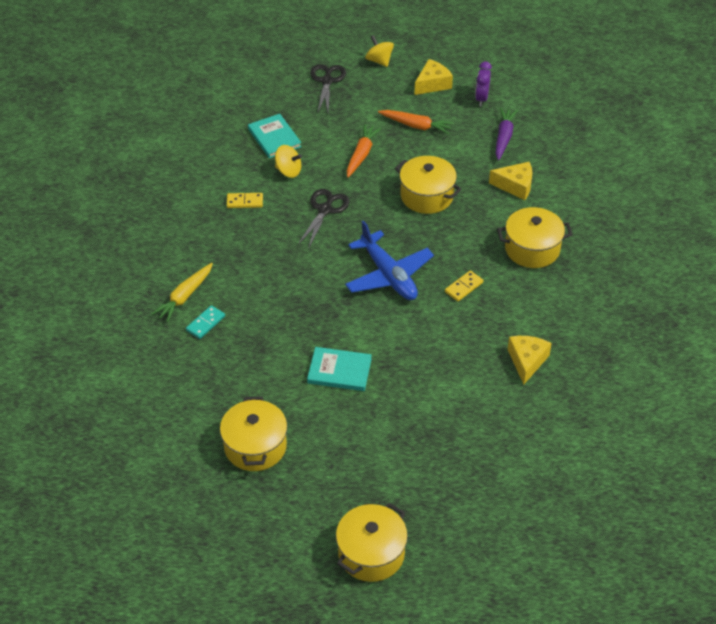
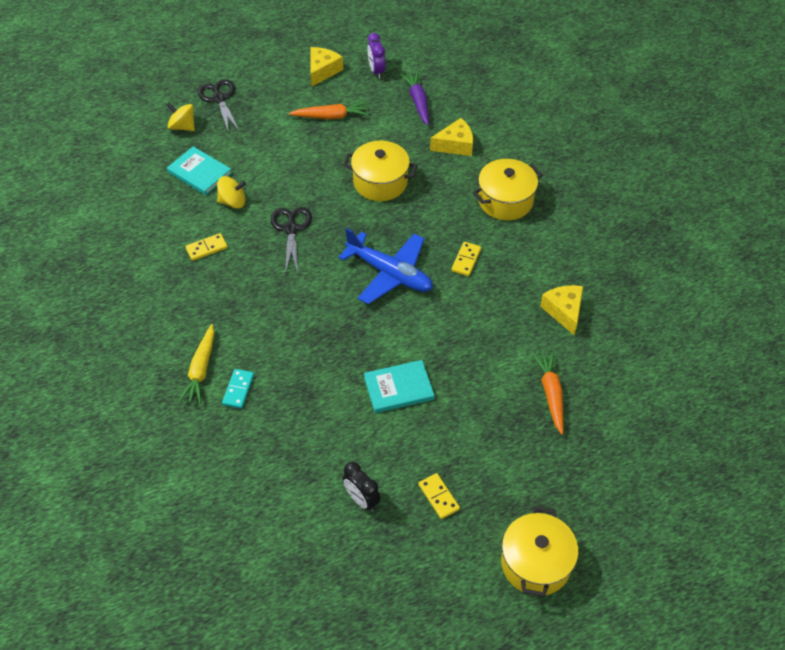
camera: 25 degrees left, 5 degrees up
yellow pot [220,396,287,471] -> black clock [343,462,381,512]
orange carrot [347,124,381,178] -> orange carrot moved to [532,351,564,435]
yellow spinning top [365,35,394,67] -> yellow spinning top moved to [167,103,195,131]
none -> yellow domino [418,473,460,519]

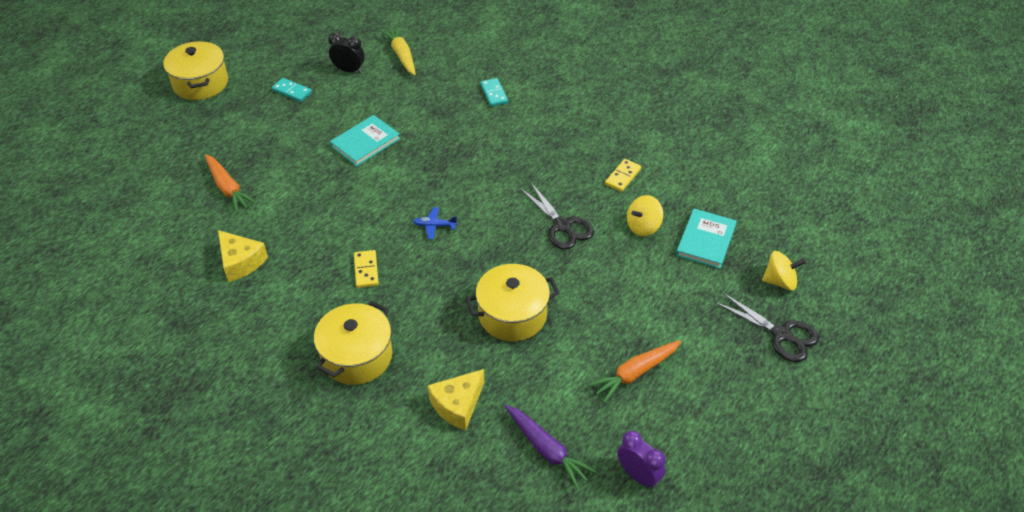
camera: 150 degrees right, 5 degrees down
turquoise book [167,146,232,195] -> turquoise book turned 75 degrees counterclockwise [676,209,737,269]
yellow carrot [179,324,214,404] -> yellow carrot moved to [380,26,416,76]
yellow cheese [310,47,343,86] -> none
blue plane [338,228,433,304] -> blue plane [413,207,457,239], size x0.40
yellow domino [418,473,460,519] -> turquoise domino [272,78,312,102]

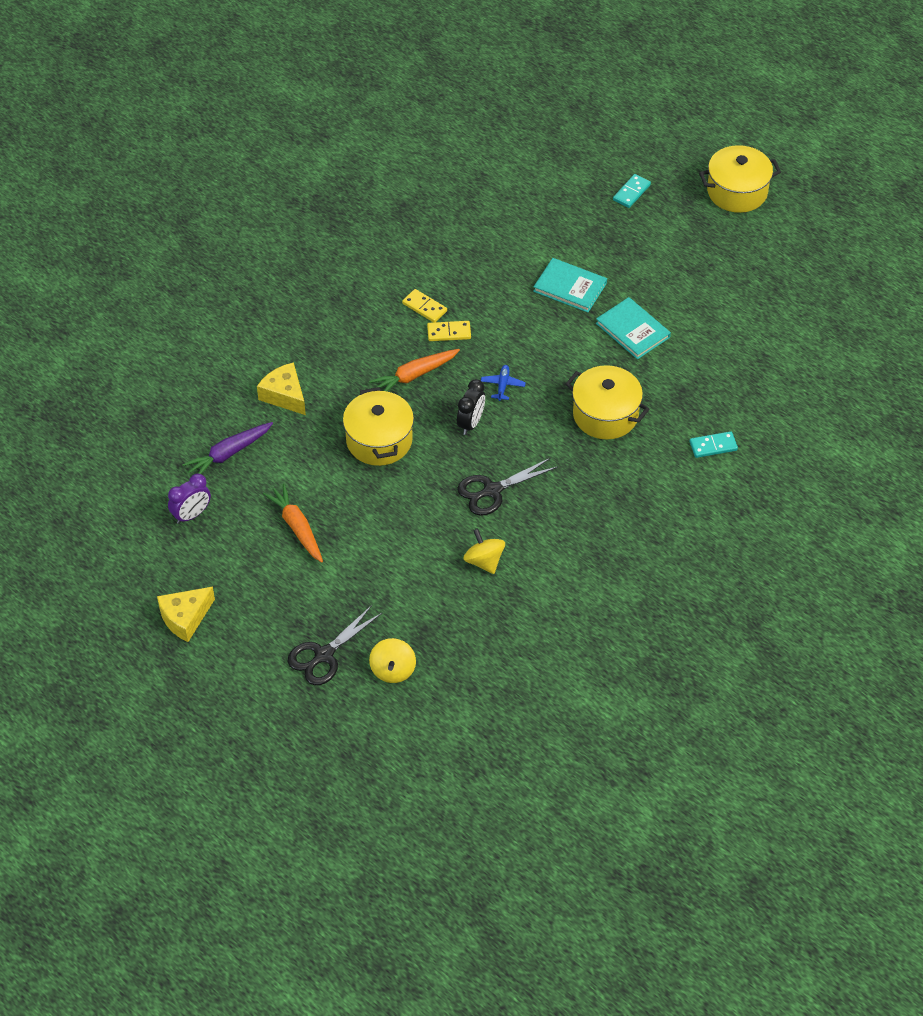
camera: 95 degrees right, 5 degrees up
orange carrot [205,154,256,213] -> orange carrot moved to [369,349,460,391]
yellow cheese [218,230,268,282] -> yellow cheese moved to [157,587,215,642]
turquoise domino [272,78,312,102] -> turquoise domino moved to [613,174,651,208]
yellow pot [314,301,392,385] -> yellow pot moved to [566,365,650,440]
black clock [328,33,365,73] -> black clock moved to [457,379,485,435]
yellow carrot [380,26,416,76] -> none
yellow domino [605,159,641,192] -> yellow domino moved to [402,289,447,322]
turquoise book [676,209,737,269] -> turquoise book moved to [533,258,607,312]

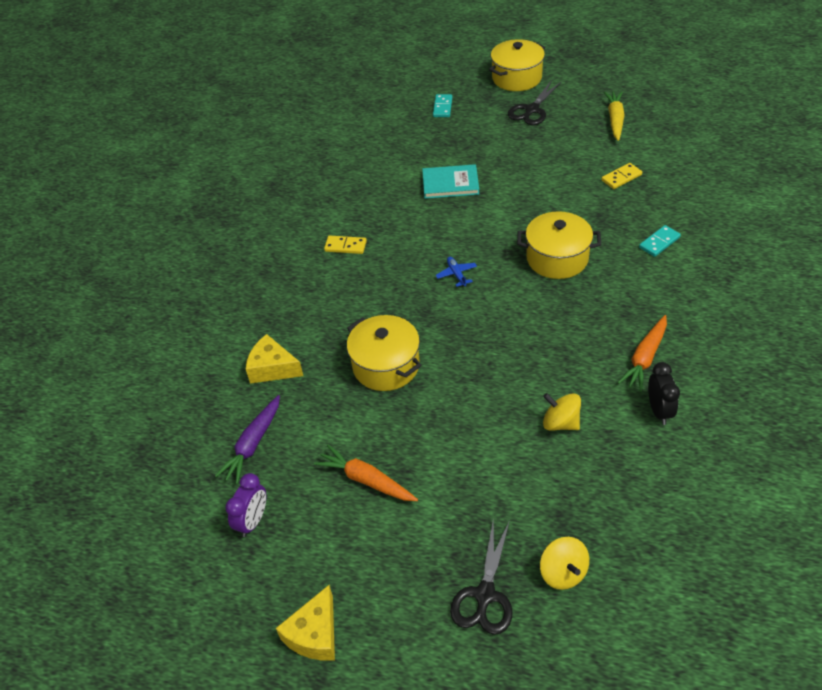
camera: 25 degrees left, 5 degrees down
orange carrot [369,349,460,391] -> orange carrot moved to [618,315,667,392]
yellow domino [427,321,471,341] -> yellow domino moved to [602,163,642,189]
black clock [457,379,485,435] -> black clock moved to [648,362,680,425]
black scissors [457,458,558,516] -> black scissors moved to [508,80,562,125]
turquoise book [596,297,671,360] -> none
none -> yellow carrot [604,92,625,141]

